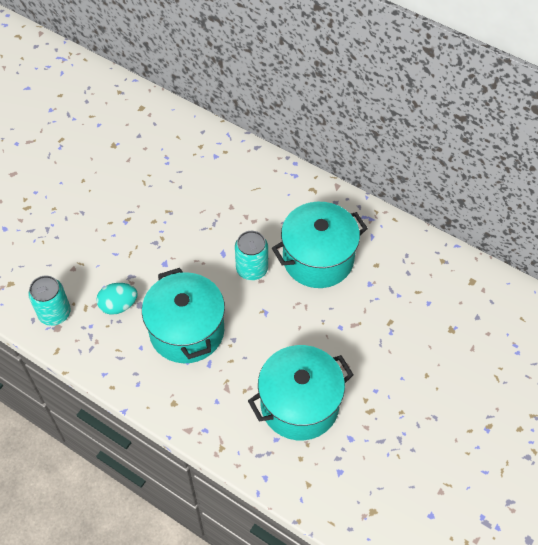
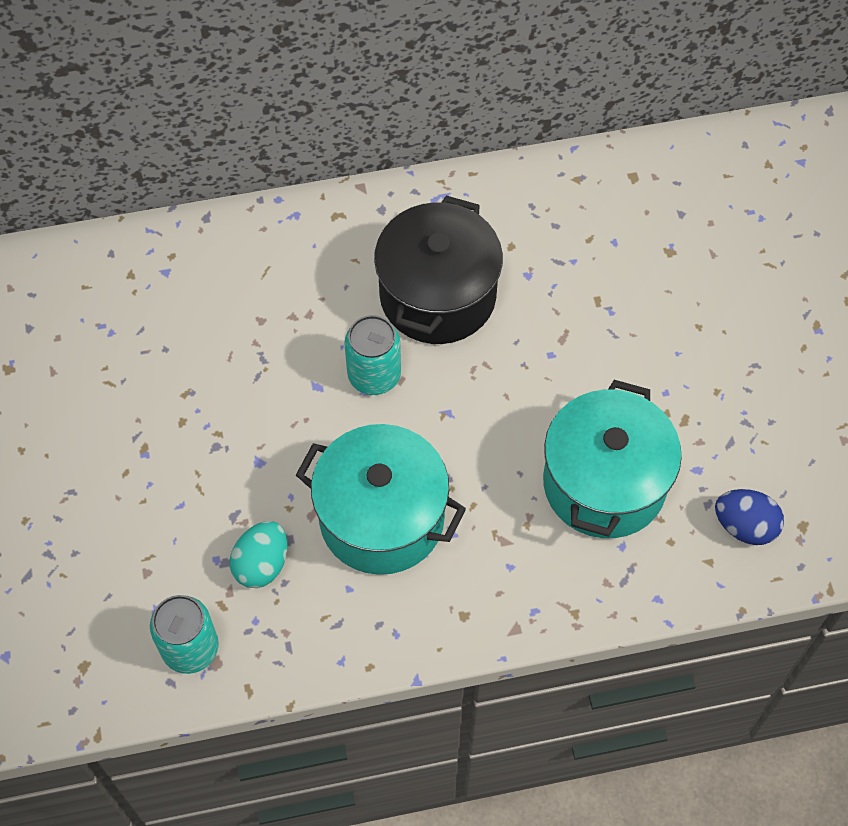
camera: 45 degrees left, 5 degrees up
turquoise pot [272,202,368,288] -> black pot [374,196,503,344]
none -> blue egg [715,489,784,545]

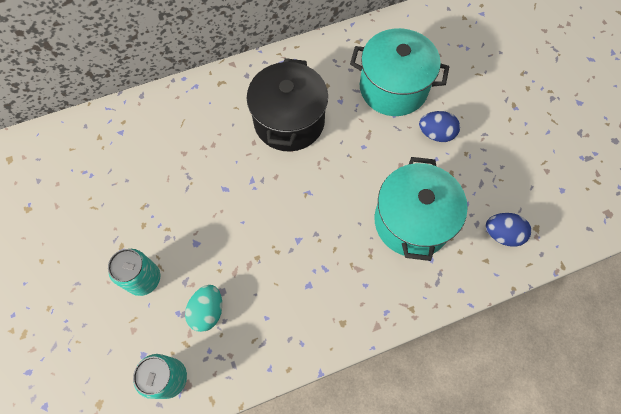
camera: 10 degrees left, 5 degrees up
turquoise pot [296,424,466,575] -> turquoise pot moved to [350,28,449,116]
turquoise can [344,315,401,395] -> turquoise can moved to [108,249,160,296]
none -> blue egg [419,111,460,142]

